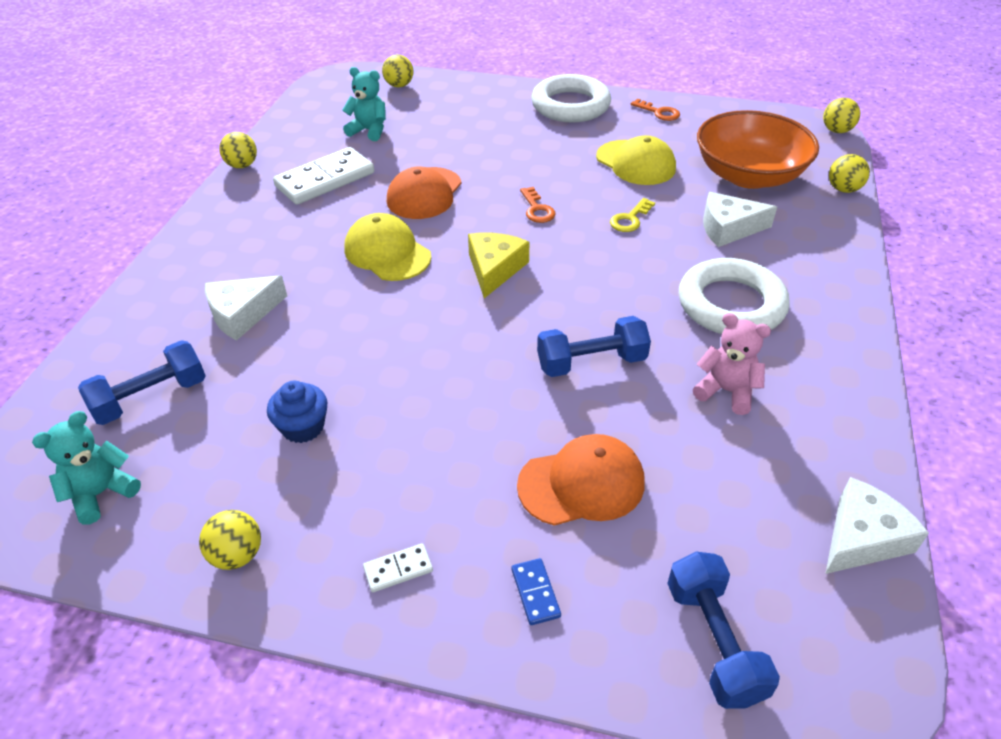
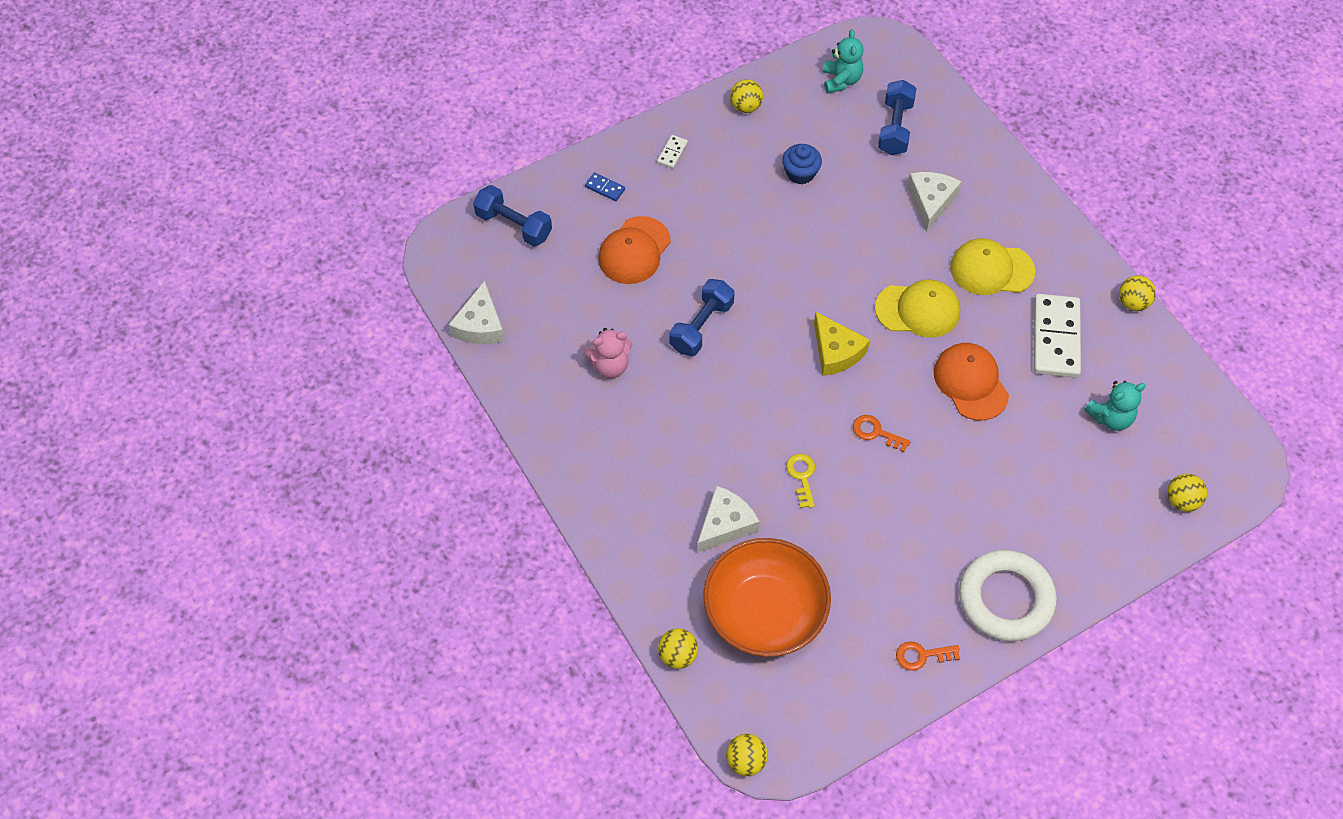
camera: 135 degrees right, 15 degrees up
yellow cap [596,135,676,185] -> yellow cap moved to [950,238,1035,295]
white ring [679,258,790,334] -> none

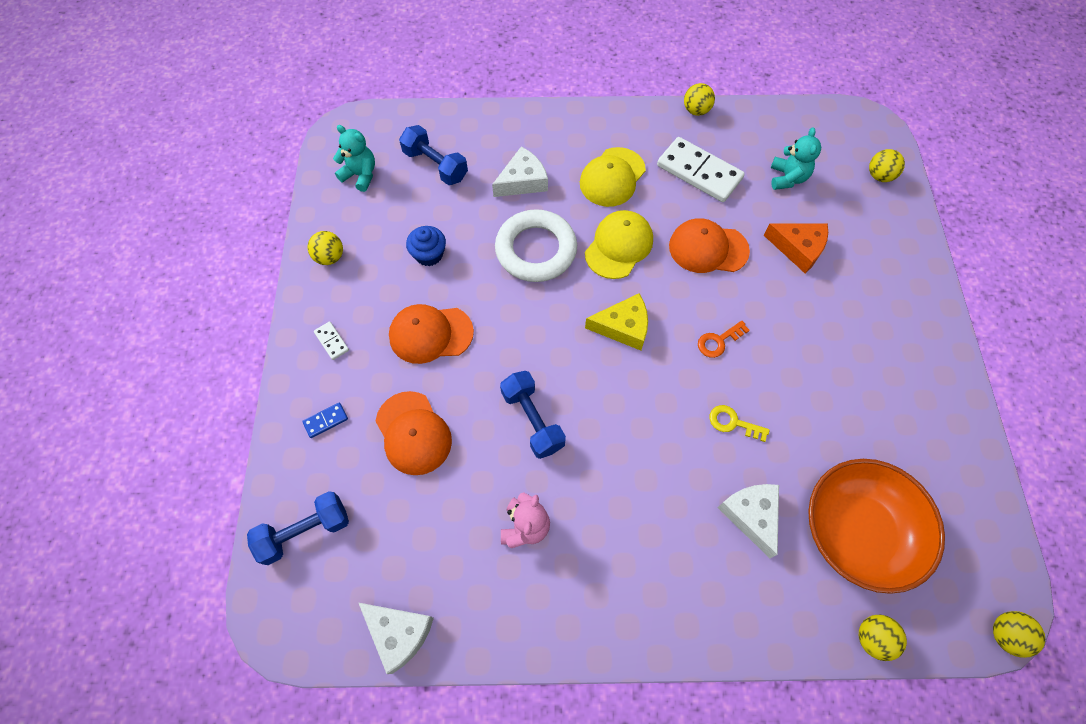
camera: 60 degrees left, 5 degrees up
orange key [896,641,960,671] -> none
white cheese [907,172,962,232] -> white cheese turned 105 degrees clockwise [492,147,548,197]
white ring [959,550,1057,641] -> white ring moved to [495,209,577,282]
none -> orange cap [389,304,474,364]
none -> orange cheese [764,223,828,273]

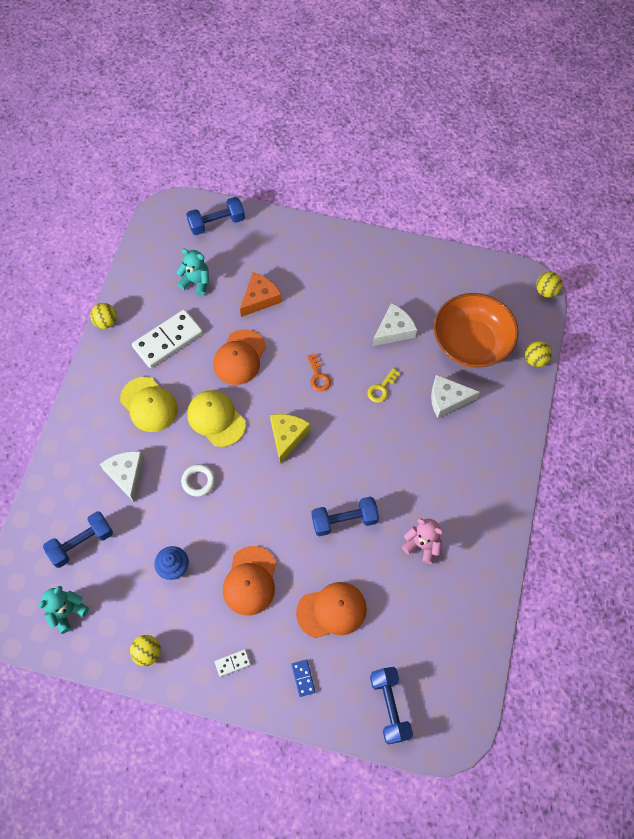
camera: 75 degrees left, 0 degrees up
white cheese [359,603,434,674] -> white cheese moved to [373,303,417,346]
white ring [495,209,577,282] -> white ring [181,464,215,497], size x0.50
yellow ball [869,149,905,182] -> blue dumbbell [186,197,245,235]

